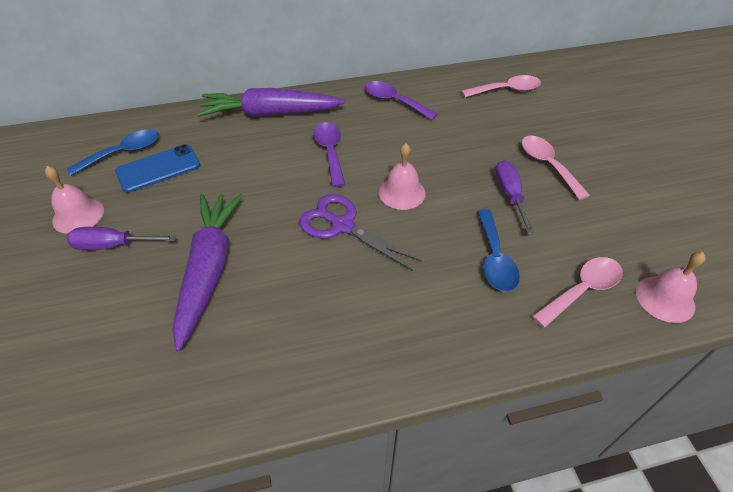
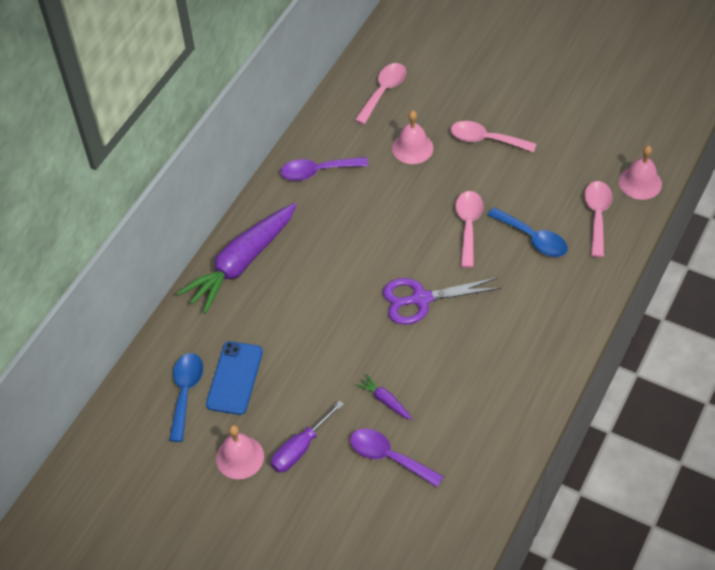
camera: 45 degrees left, 5 degrees up
purple carrot [173,194,243,352] -> purple carrot [356,374,412,420], size x0.41
purple spoon [313,122,345,187] -> purple spoon moved to [350,428,444,487]
pink bell [379,143,426,210] -> pink bell moved to [392,110,434,164]
purple screwdriver [495,160,535,234] -> none
none -> pink spoon [455,191,484,268]

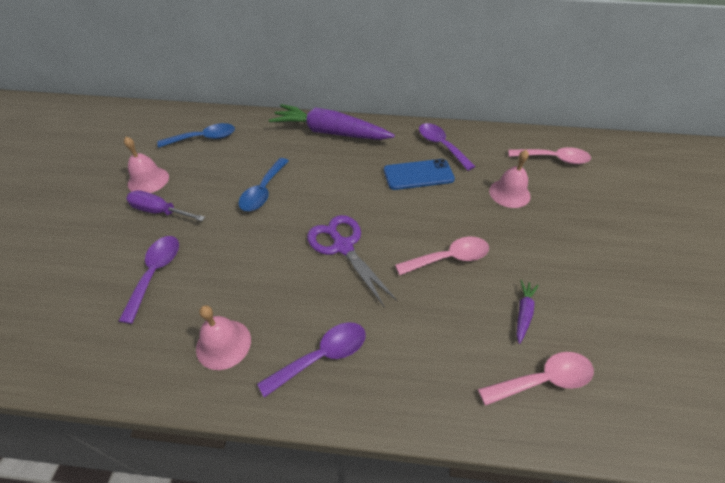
camera: 65 degrees right, 5 degrees down
blue phone [206,341,263,415] -> blue phone moved to [384,159,455,190]
purple carrot [356,374,412,420] -> purple carrot moved to [517,280,538,344]
pink spoon [451,121,536,152] -> none
blue spoon [487,207,568,257] -> blue spoon moved to [239,158,289,211]
pink bell [619,145,662,200] -> pink bell moved to [196,305,251,370]
none -> purple spoon [257,322,366,398]

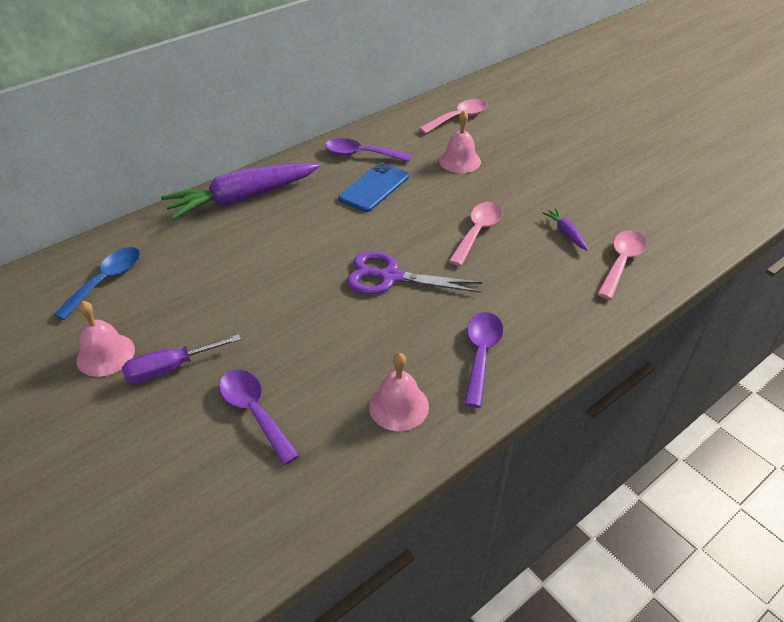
camera: 45 degrees left, 5 degrees down
blue spoon [239,158,289,211] -> none

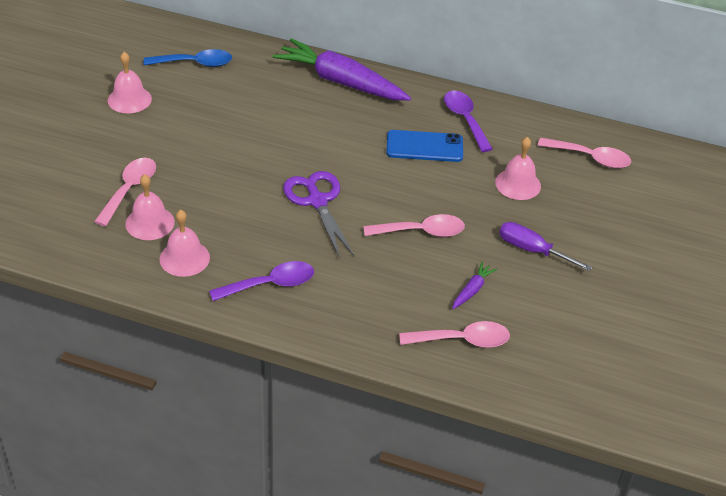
camera: 55 degrees right, 0 degrees up
purple screwdriver [122,334,241,384] -> purple screwdriver moved to [499,222,592,271]
purple spoon [219,370,300,465] -> pink spoon [94,158,156,226]
none -> pink bell [125,174,175,240]

